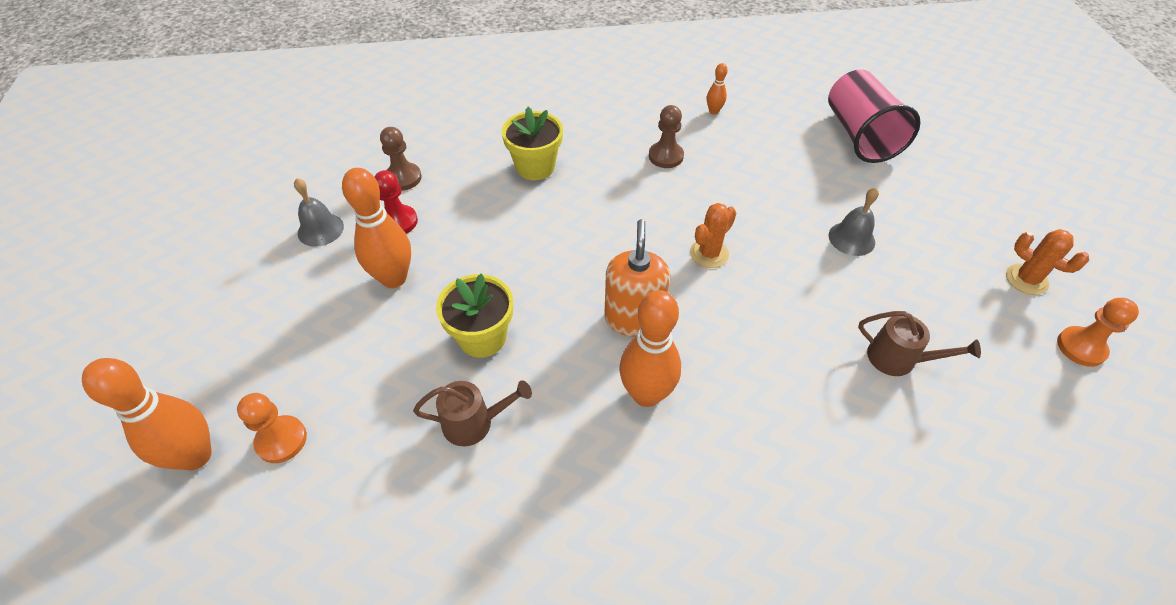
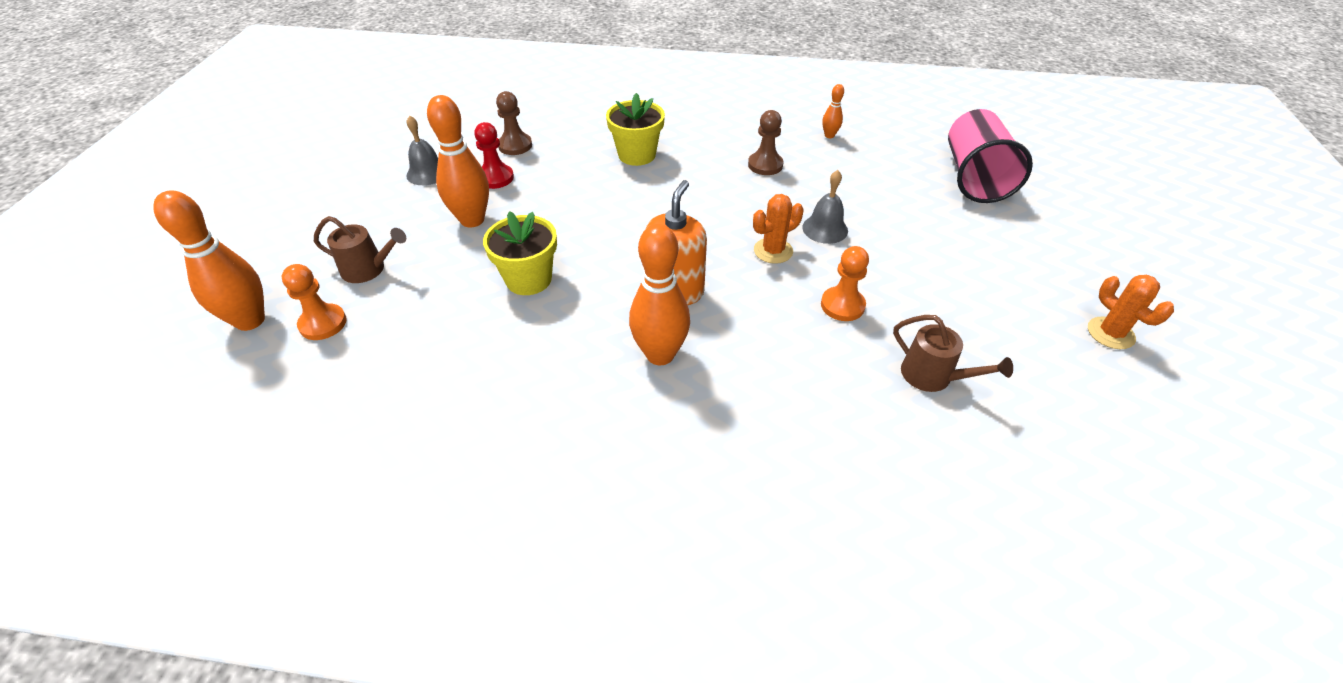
camera: 15 degrees right, 5 degrees down
brown watering can [413,381,532,446] -> brown watering can moved to [314,216,406,283]
grey bell [829,187,879,256] -> grey bell moved to [802,170,848,244]
orange pawn [1057,298,1139,367] -> orange pawn moved to [821,246,869,321]

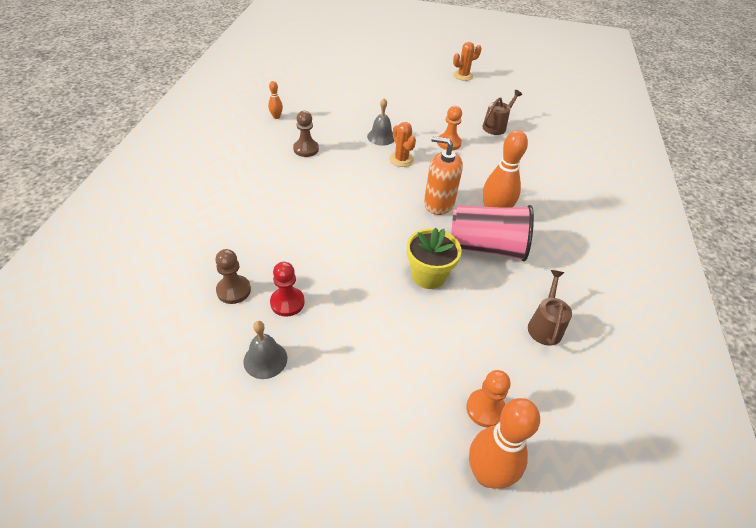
camera: 90 degrees left, 0 degrees up
brown watering can [314,216,406,283] -> brown watering can moved to [528,270,572,346]
orange bowling pin [427,95,489,228] -> none
yellow flower pot [606,93,665,166] -> none
pink cup [948,109,1033,203] -> pink cup moved to [451,205,534,262]

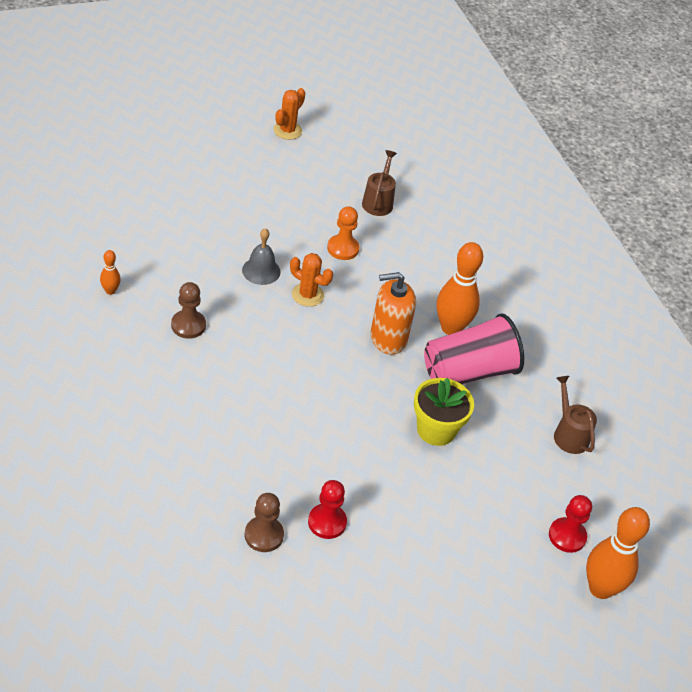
camera: 35 degrees left, 0 degrees up
grey bell [243,321,287,379] -> none
orange pawn [466,370,510,428] -> red pawn [549,495,592,553]

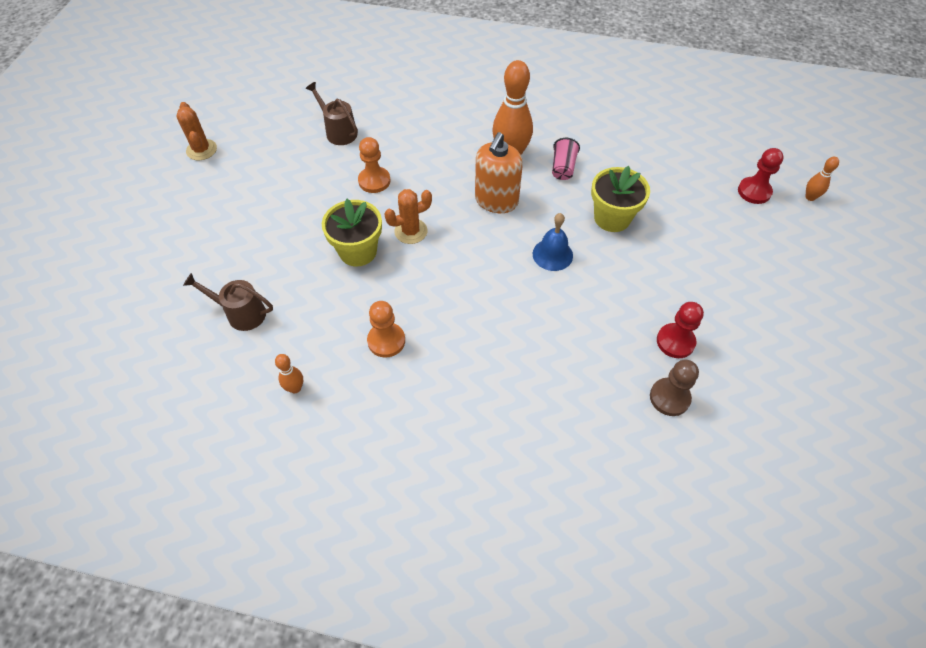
camera: 50 degrees left, 10 degrees up
brown pawn [171,282,206,339] -> orange pawn [367,301,405,358]
grey bell [242,228,281,285] -> yellow flower pot [322,199,382,266]
pink cup [424,313,524,384] -> pink cup [552,138,580,180], size x0.46
brown watering can [554,376,597,454] -> brown watering can moved to [183,273,273,331]
orange bowling pin [586,507,650,599] -> orange bowling pin [805,157,839,201], size x0.47
none -> blue bell [533,213,573,271]

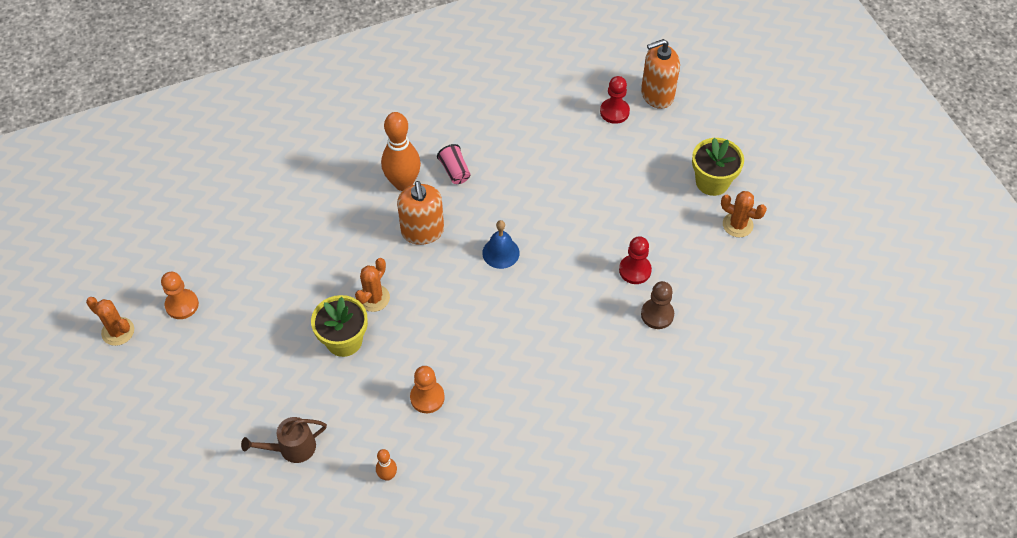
camera: 35 degrees left, 0 degrees up
brown watering can [306,82,358,145] -> none
orange pawn [358,137,390,193] -> orange pawn moved to [161,272,199,319]
yellow flower pot [591,166,650,232] -> yellow flower pot moved to [692,138,744,196]
orange bowling pin [805,157,839,201] -> orange soap dispenser [641,39,680,109]
none -> orange cactus [721,191,767,237]

